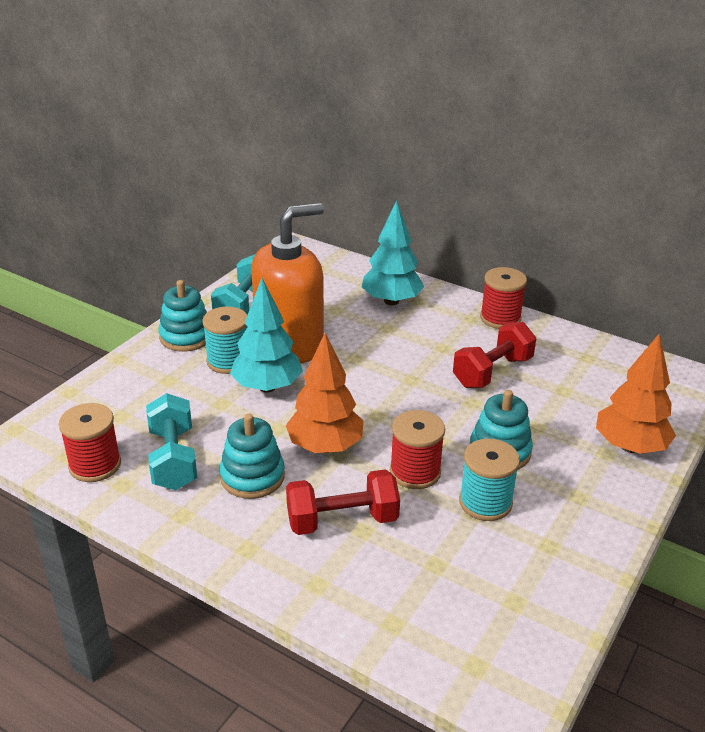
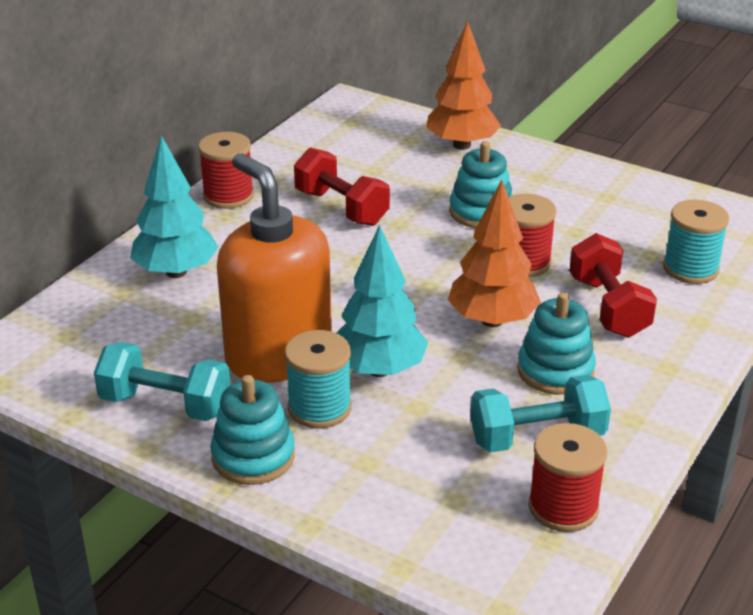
camera: 90 degrees left, 0 degrees up
turquoise spool [459,439,520,521] -> turquoise spool moved to [663,200,729,284]

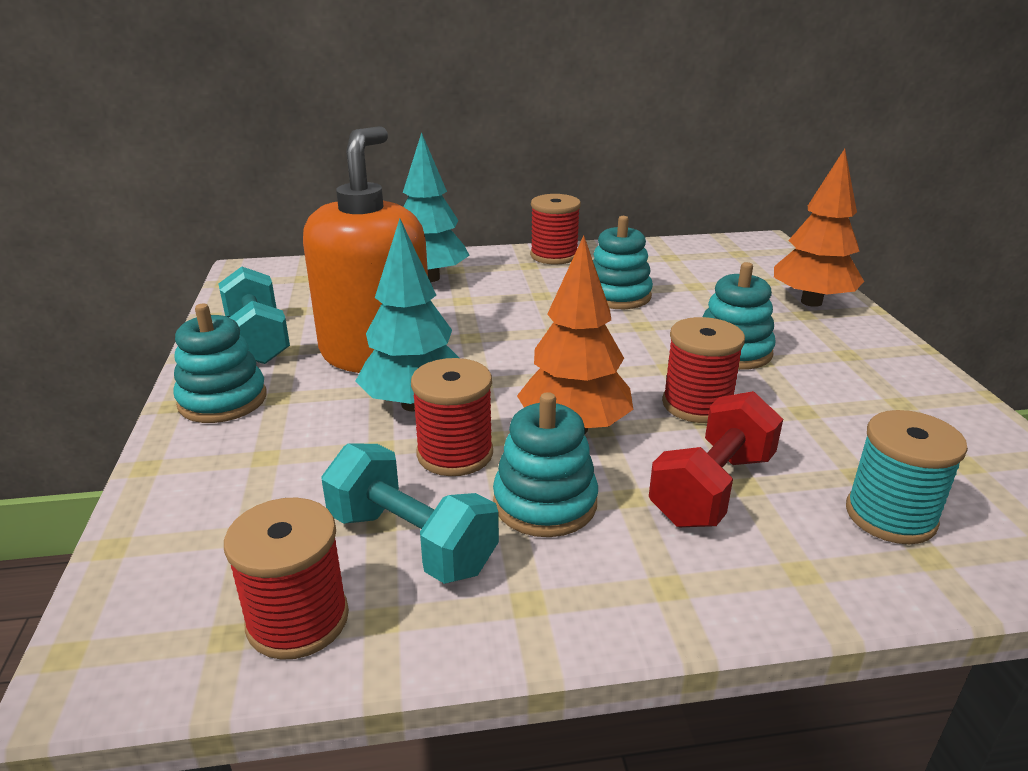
camera: 50 degrees right, 5 degrees down
turquoise spool [285,330,352,428] -> none
red dumbbell [294,148,390,226] -> turquoise stacking toy [593,216,653,309]
none -> red spool [411,358,493,476]

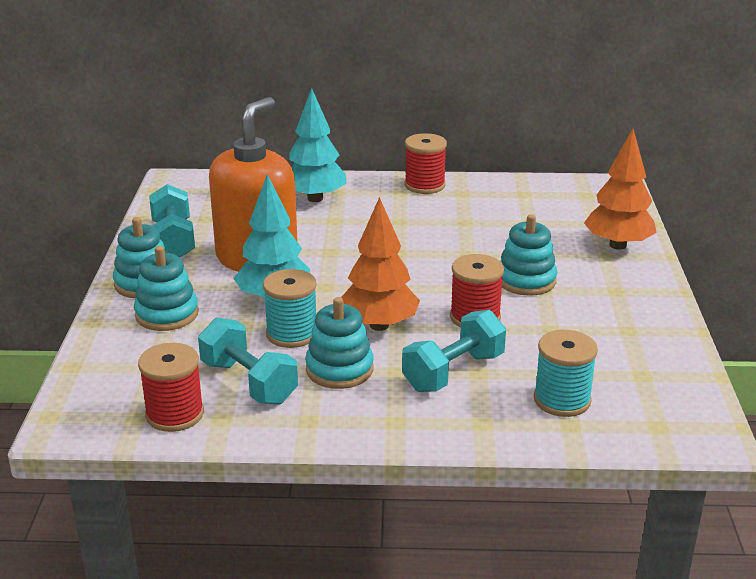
camera: 10 degrees right, 0 degrees up
red spool [411,358,493,476] -> turquoise spool [263,269,317,348]
turquoise stacking toy [593,216,653,309] -> turquoise stacking toy moved to [134,246,199,331]
red dumbbell [649,391,783,527] -> turquoise dumbbell [402,310,506,392]

